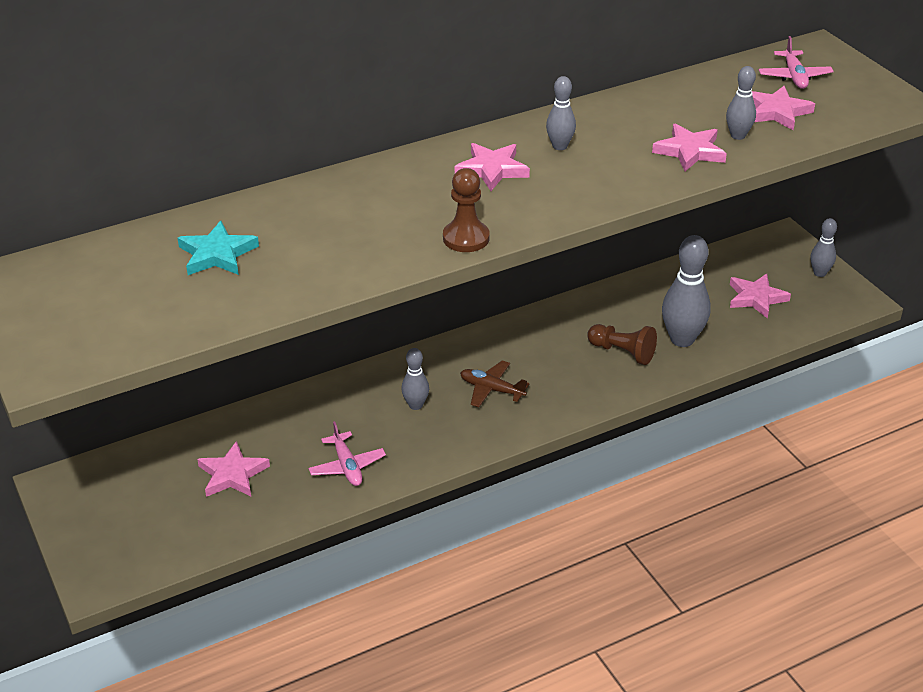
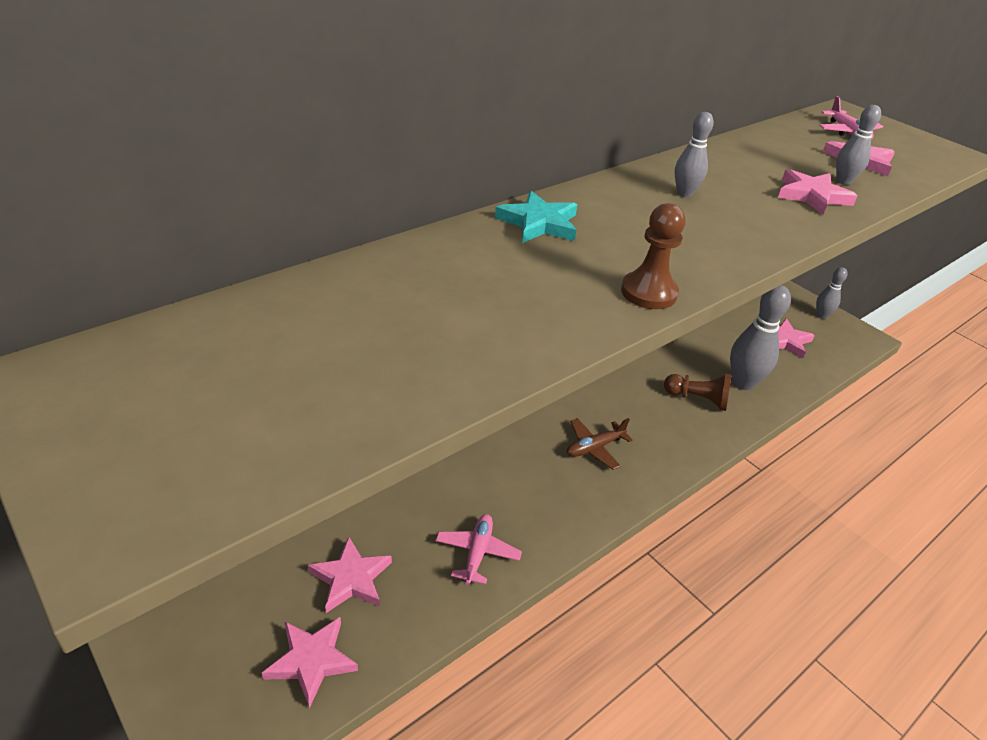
camera: 15 degrees left, 0 degrees up
turquoise star [177,221,259,275] -> turquoise star moved to [495,191,578,243]
pink plane [308,421,386,486] -> pink plane turned 135 degrees counterclockwise [436,514,522,585]
grey bowling pin [401,348,429,410] -> none
pink star [455,143,530,191] -> pink star moved to [262,617,358,708]
brown plane [460,360,530,407] -> brown plane turned 45 degrees counterclockwise [567,418,633,470]

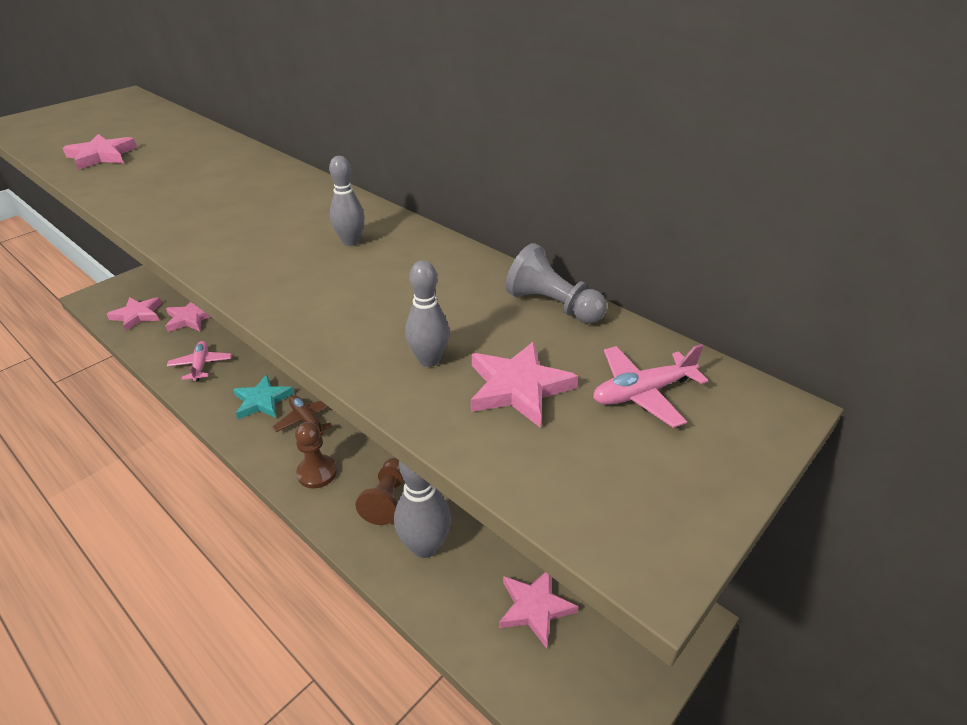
camera: 85 degrees right, 0 degrees up
pink plane [436,514,522,585] -> pink plane turned 105 degrees counterclockwise [167,341,232,382]
turquoise star [495,191,578,243] -> turquoise star moved to [233,375,294,419]
brown pawn [621,203,686,309] -> brown pawn moved to [295,422,337,489]
pink star [778,169,858,215] -> pink star moved to [63,134,137,170]
grey bowling pin [816,267,848,319] -> none
none -> grey pawn [505,243,607,324]

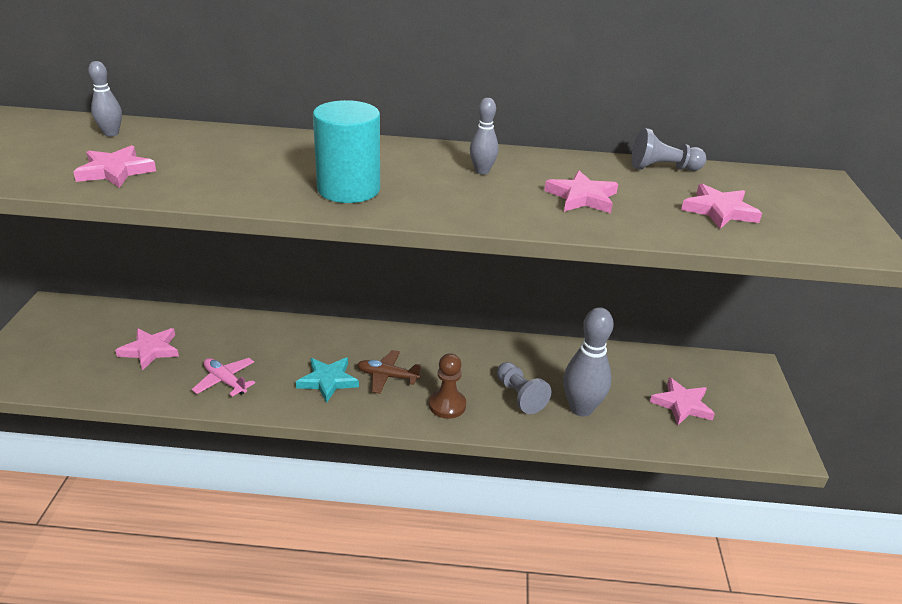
camera: 40 degrees left, 5 degrees down
pink star [107,297,162,331] -> pink star moved to [544,171,618,213]
brown pawn [355,458,403,525] -> grey pawn [497,362,551,414]
grey bowling pin [405,260,450,367] -> grey bowling pin moved to [88,61,122,136]
pink plane [593,344,709,428] -> none
none -> turquoise cylinder [313,100,380,203]

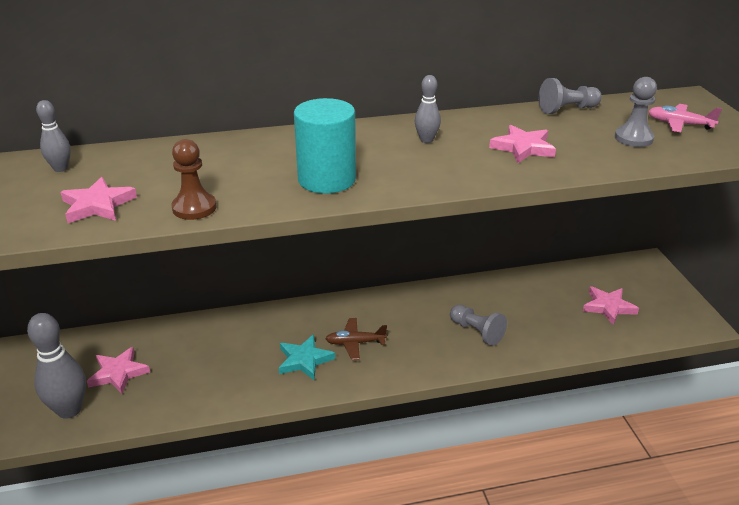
camera: 15 degrees left, 0 degrees up
pink plane [192,358,255,397] -> pink plane moved to [648,104,722,132]
brown pawn [429,353,466,419] -> brown pawn moved to [171,139,216,220]
grey bowling pin [563,307,614,416] -> grey bowling pin moved to [27,313,86,419]
pink star [681,184,762,229] -> grey pawn [615,77,657,147]

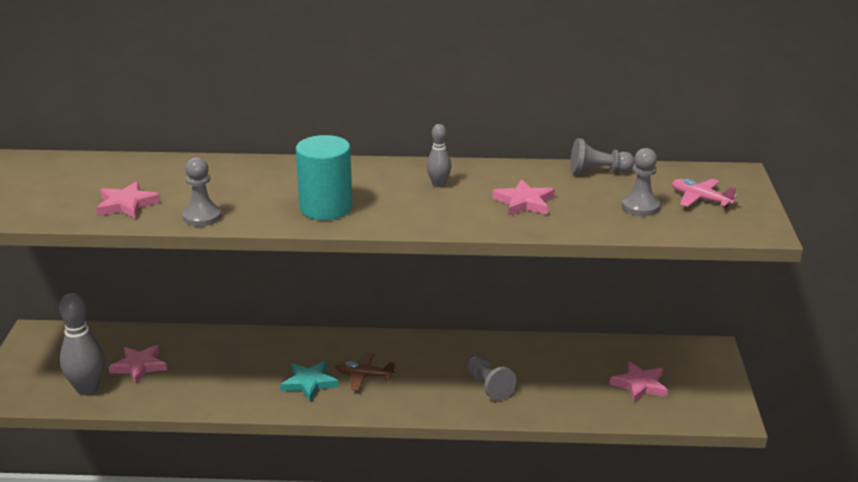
camera: 15 degrees right, 5 degrees down
grey bowling pin [36,100,71,172] -> none
brown pawn [171,139,216,220] -> grey pawn [183,157,221,226]

